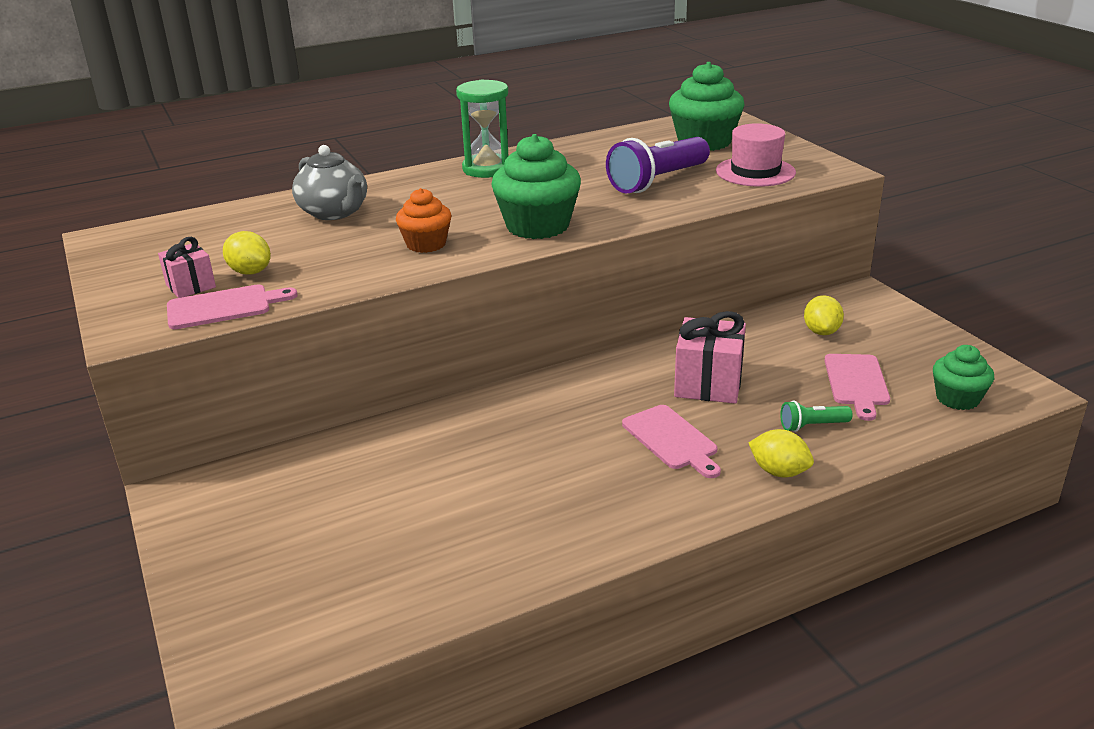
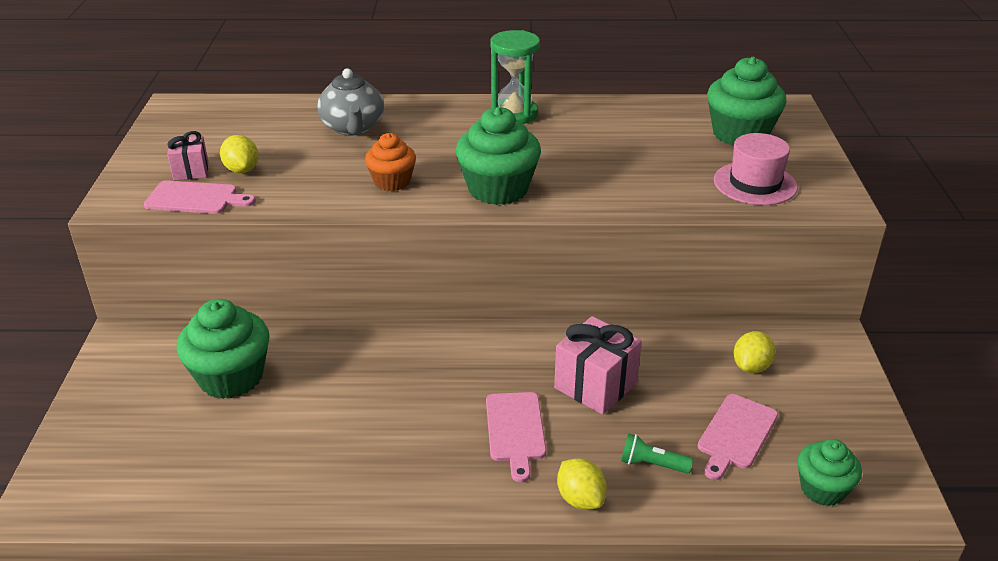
camera: 25 degrees right, 5 degrees up
purple flashlight [606,137,710,193] -> none
none -> green cupcake [177,299,270,399]

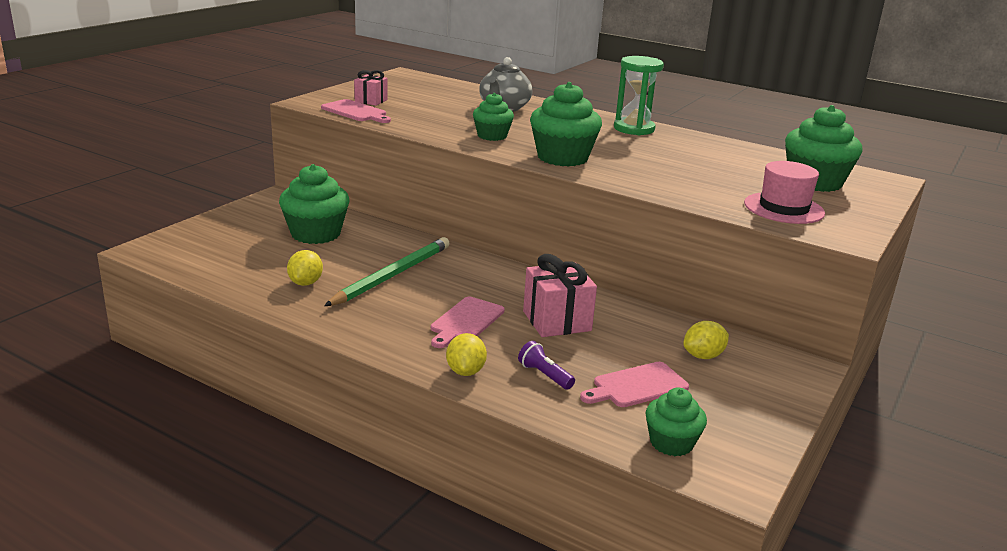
camera: 30 degrees right, 10 degrees down
yellow lemon [220,135,258,173] -> yellow lemon moved to [287,250,323,286]
orange cupcake [365,133,416,191] -> green cupcake [473,93,514,141]
green flashlight [621,433,693,474] -> purple flashlight [518,341,575,390]
none -> green pencil [324,237,450,306]

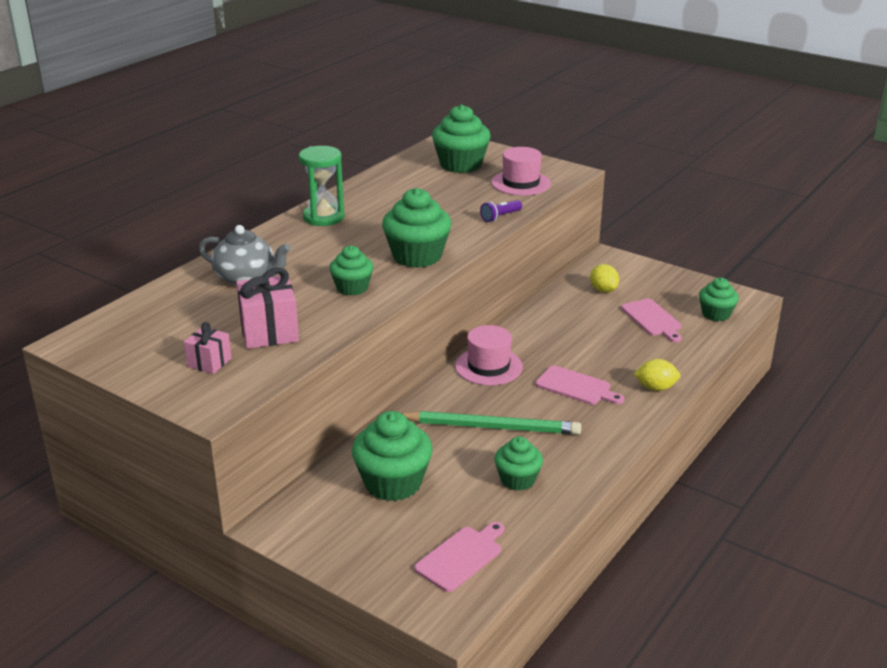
camera: 85 degrees left, 5 degrees up
yellow lemon [287,250,323,286] -> green cupcake [494,437,543,491]
pink cutting board [321,99,391,123] -> pink cutting board moved to [414,522,504,592]
green pencil [324,237,450,306] -> green pencil turned 150 degrees clockwise [401,411,581,435]
purple flashlight [518,341,575,390] -> purple flashlight moved to [480,200,522,222]
pink gift [523,254,597,337] -> pink gift moved to [236,268,299,349]
none -> pink hat [455,325,523,386]

